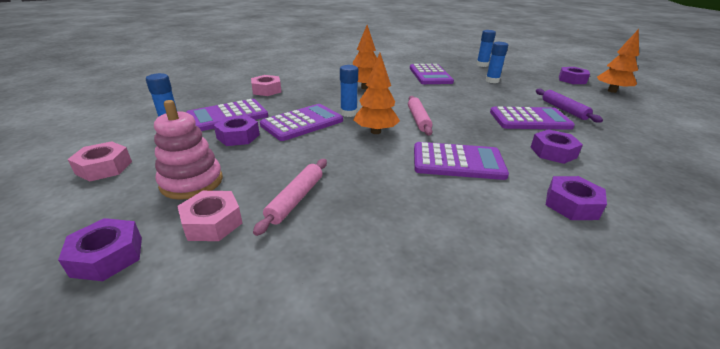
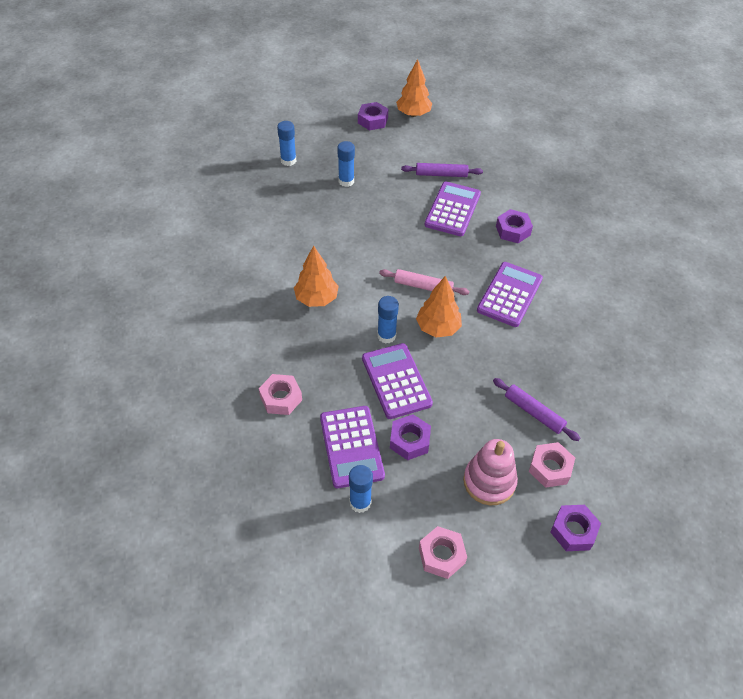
camera: 70 degrees left, 20 degrees up
pink rolling pin [253,159,327,236] -> purple rolling pin [493,378,580,441]
purple calculator [410,64,454,84] -> none
purple nut [546,176,607,220] -> none

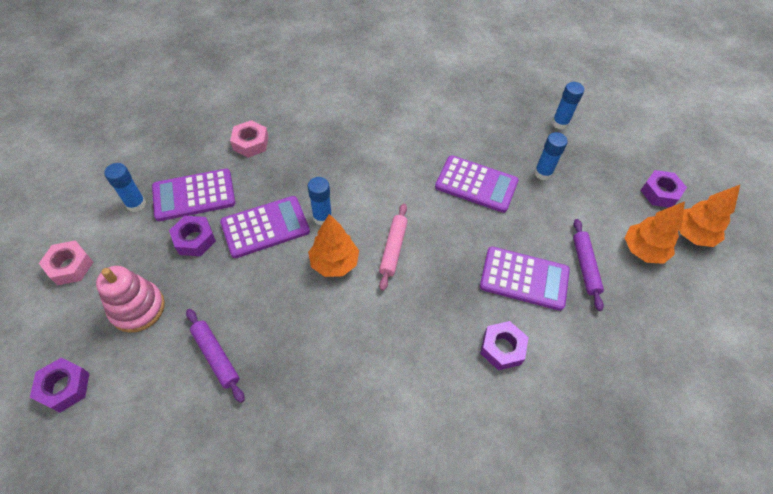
camera: 85 degrees right, 5 degrees up
orange tree [294,245,339,307] -> orange tree moved to [625,201,685,264]
purple calculator [477,262,543,327] -> purple calculator moved to [435,155,519,213]
purple rolling pin [493,378,580,441] -> purple rolling pin turned 75 degrees counterclockwise [186,309,245,403]
pink nut [529,442,575,488] -> none

